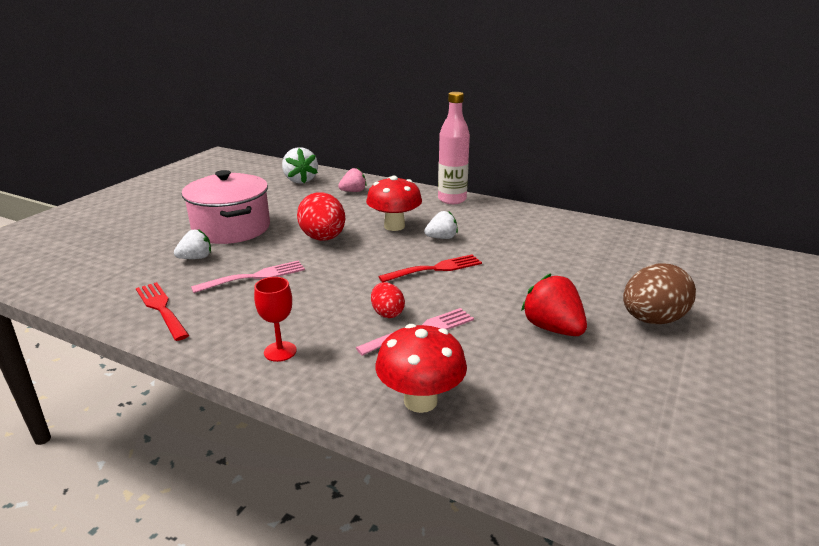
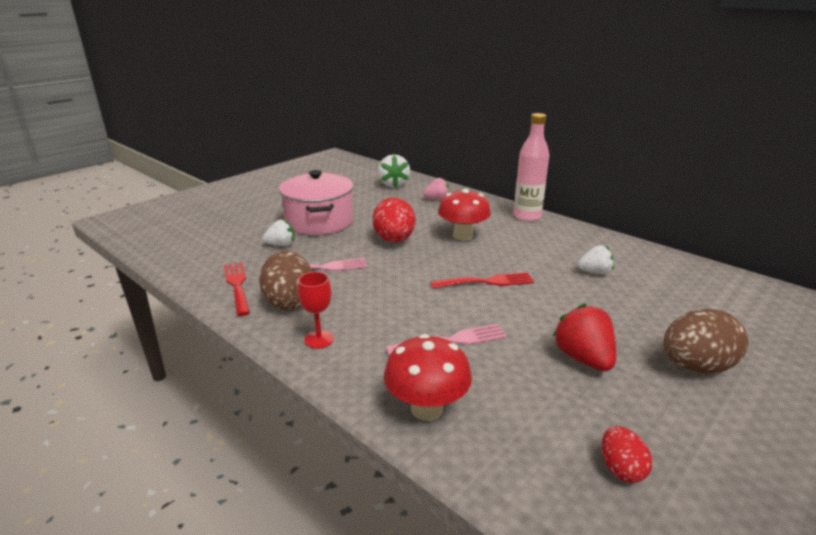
camera: 15 degrees right, 0 degrees up
red egg [371,282,405,318] -> red egg moved to [602,426,652,483]
white strawberry [424,211,458,239] -> white strawberry moved to [577,245,614,274]
none -> brown egg [259,251,313,310]

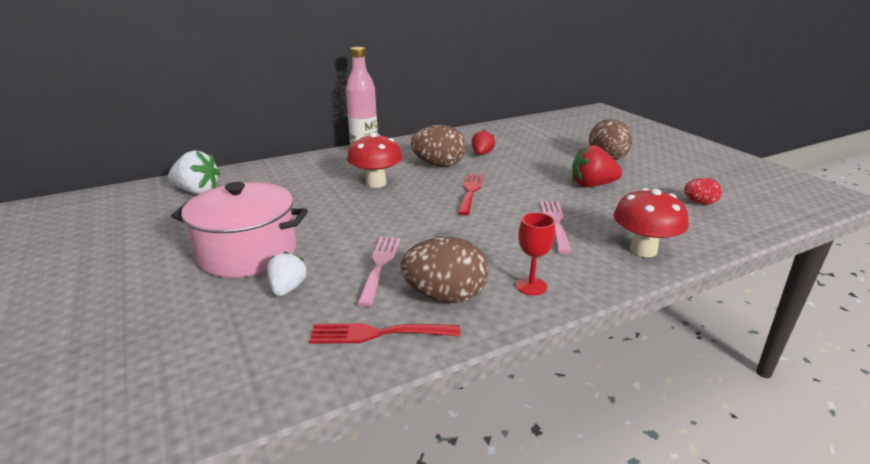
camera: 70 degrees left, 0 degrees up
red egg [372,198,415,242] -> none
pink strawberry [423,178,449,200] -> none
white strawberry [577,245,614,274] -> red strawberry [471,129,495,155]
none -> brown egg [411,125,466,167]

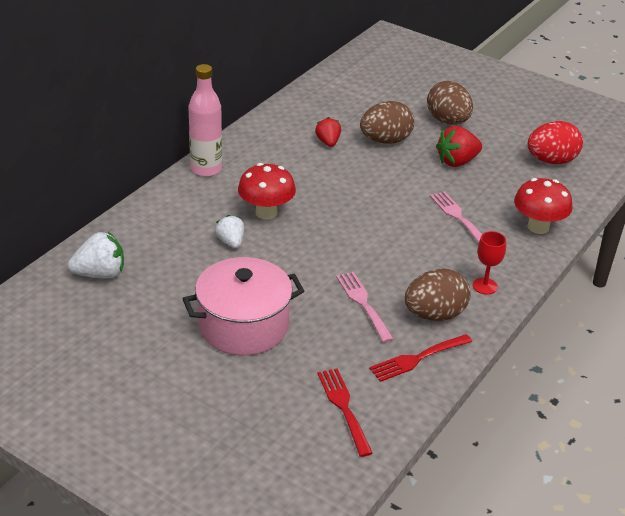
camera: 30 degrees left, 10 degrees up
white strawberry [267,251,307,296] -> white strawberry moved to [215,215,244,248]
brown egg [411,125,466,167] -> brown egg moved to [360,101,414,144]
red fork [458,174,484,216] -> red fork moved to [317,368,373,457]
red egg [684,178,722,205] -> red egg [527,121,583,164], size x1.82

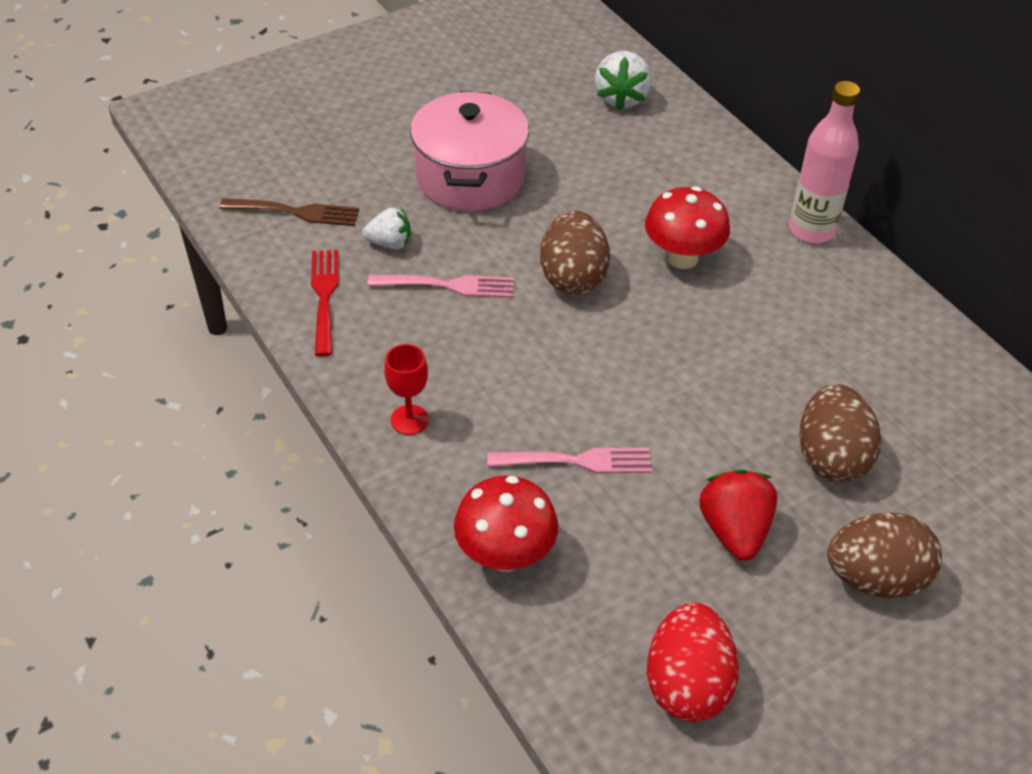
camera: 115 degrees right, 10 degrees up
white strawberry [215,215,244,248] -> white strawberry moved to [362,208,411,249]
red strawberry [315,117,341,147] -> none
red fork [317,368,373,457] -> brown fork [219,198,359,226]
brown egg [405,268,471,321] -> brown egg moved to [540,210,610,295]

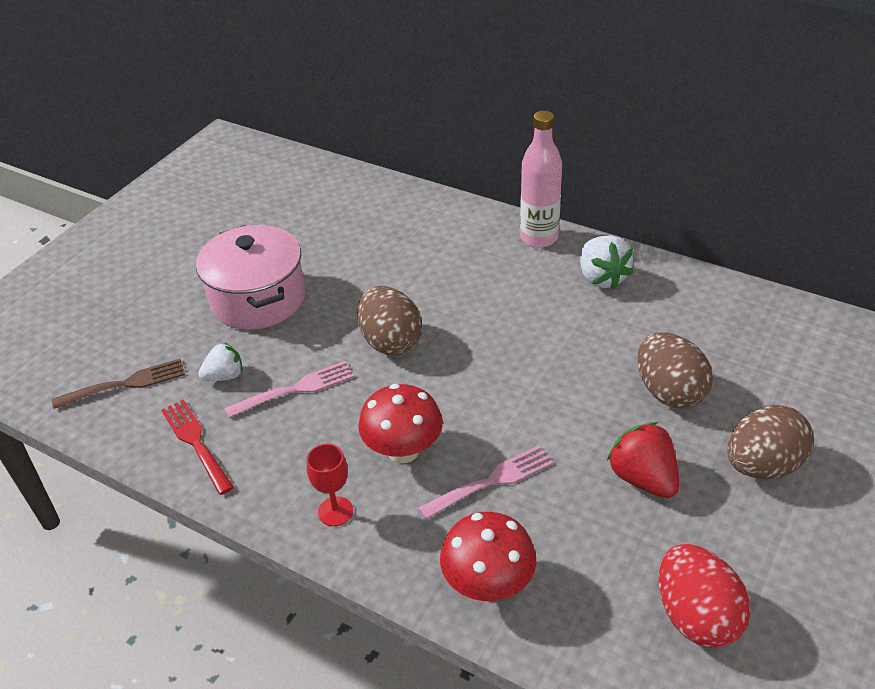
camera: 25 degrees left, 5 degrees down
white strawberry [595,51,652,111] -> white strawberry moved to [580,235,634,290]
red mushroom [645,186,730,269] -> red mushroom moved to [358,384,443,463]

